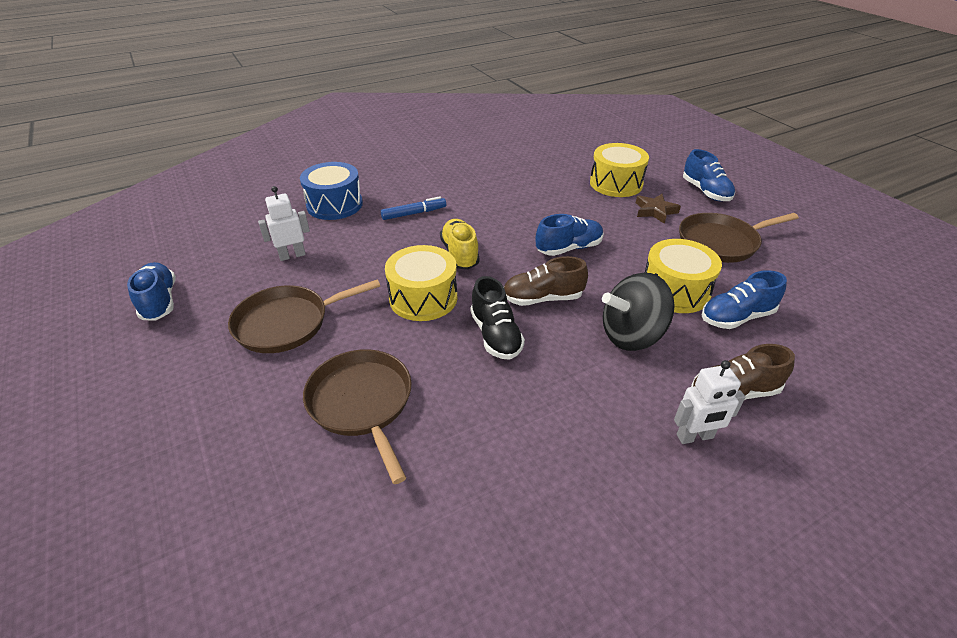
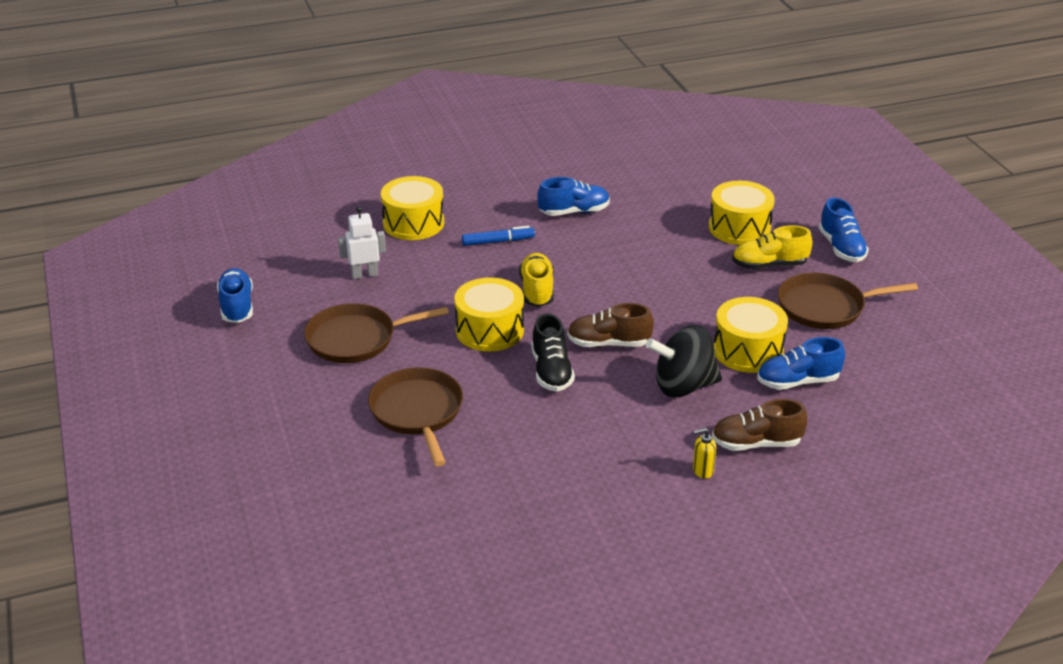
camera: 10 degrees right, 5 degrees down
blue drum [300,162,363,220] -> yellow drum [381,176,444,240]
blue shoe [536,214,604,256] -> blue shoe moved to [537,177,610,216]
brown star [636,194,681,224] -> yellow shoe [732,225,812,269]
white robot [674,360,745,444] -> yellow soap dispenser [693,428,716,479]

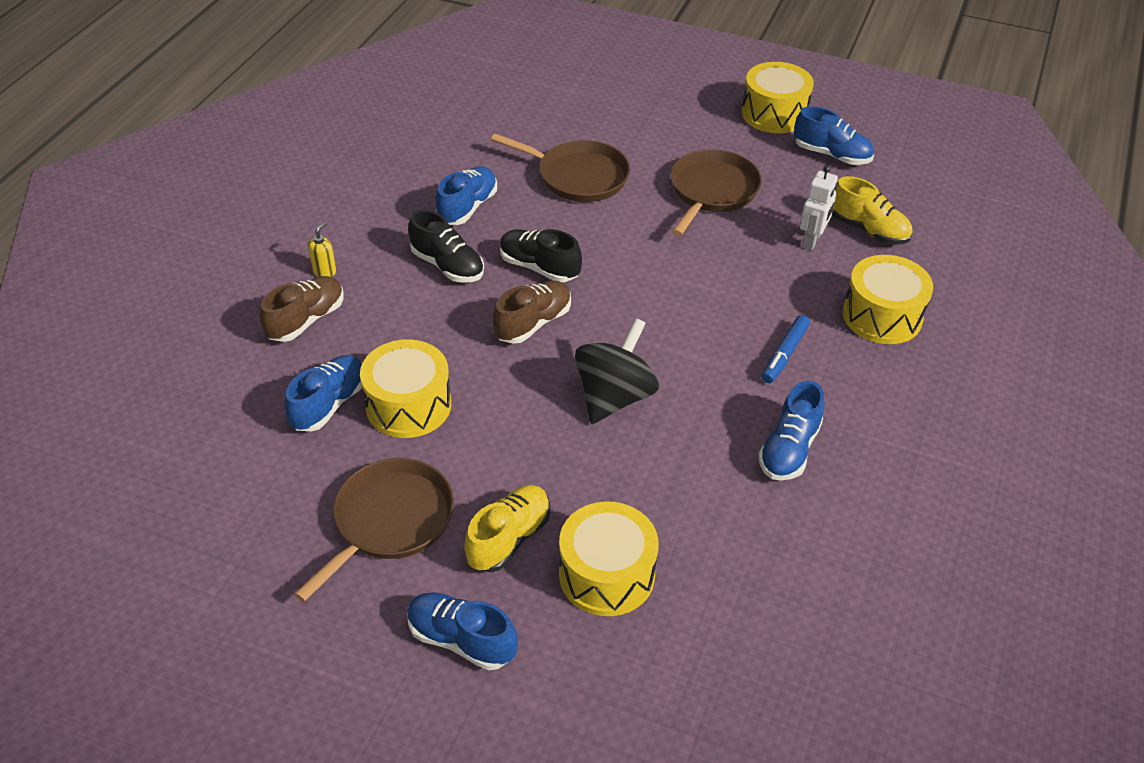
camera: 130 degrees right, 10 degrees up
yellow drum [454,277,524,352] -> yellow drum moved to [741,62,814,133]
yellow shoe [519,253,554,307] -> yellow shoe moved to [832,176,912,245]
black spinning top [646,325,722,397] -> black spinning top moved to [575,318,659,424]
none -> black shoe [408,210,484,283]
none -> blue shoe [436,166,497,225]

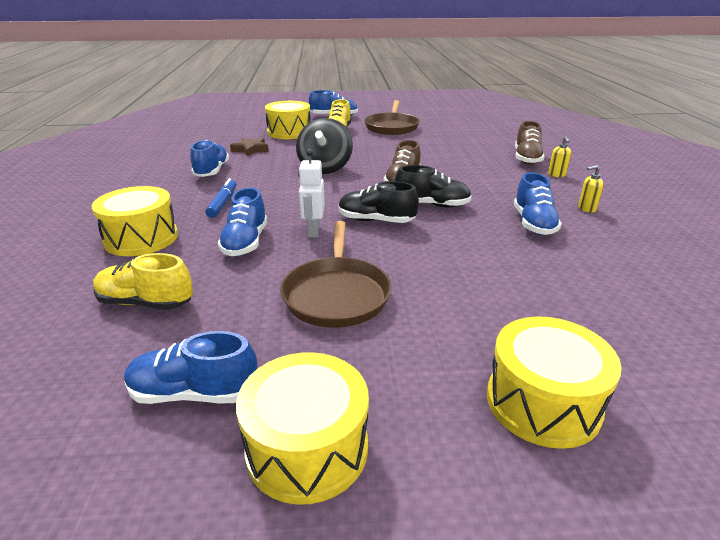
camera: 155 degrees right, 15 degrees down
blue shoe [284,355,362,431] -> blue shoe moved to [218,187,267,256]
yellow drum [360,339,451,438] -> yellow drum moved to [487,316,622,449]
black shoe [408,210,484,283] -> black shoe moved to [339,181,419,223]
brown pan [491,133,630,202] -> none
white robot [800,165,838,250] -> white robot moved to [298,149,325,237]
none -> brown star [230,137,269,156]
none -> yellow soap dispenser [578,165,604,213]

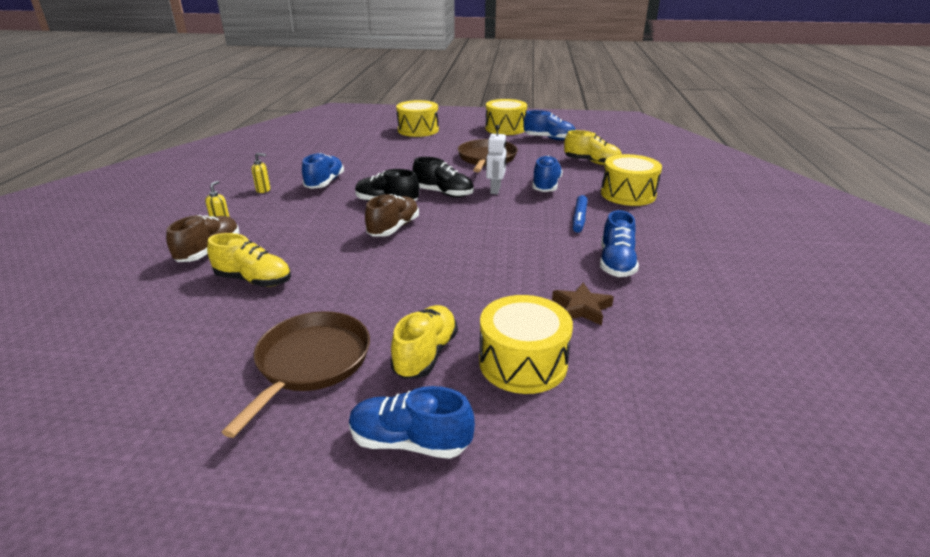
camera: 170 degrees left, 0 degrees up
black spinning top [296,118,353,174] -> none
none -> yellow shoe [207,233,291,287]

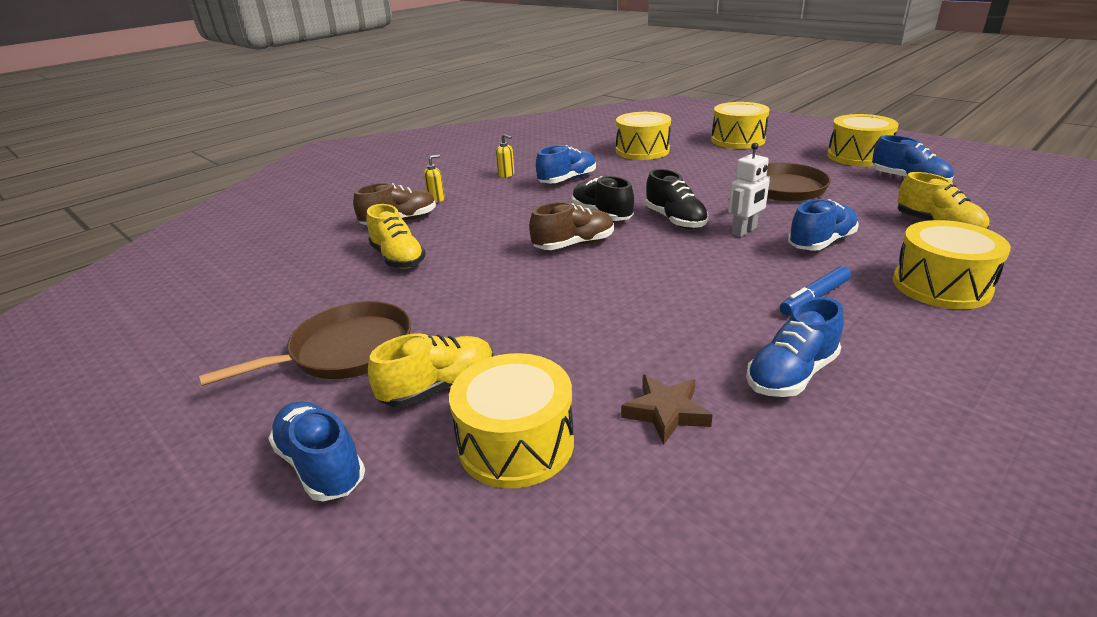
camera: 40 degrees right, 0 degrees up
none -> yellow drum [616,112,671,160]

